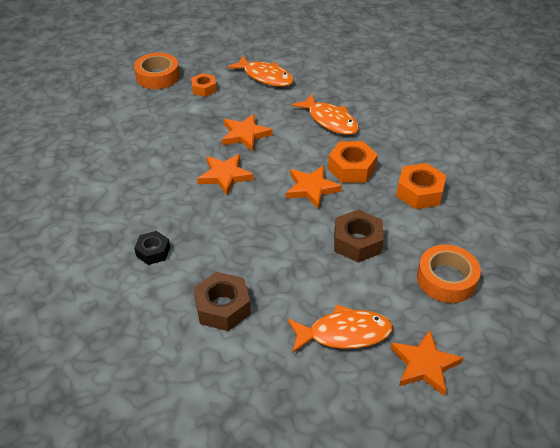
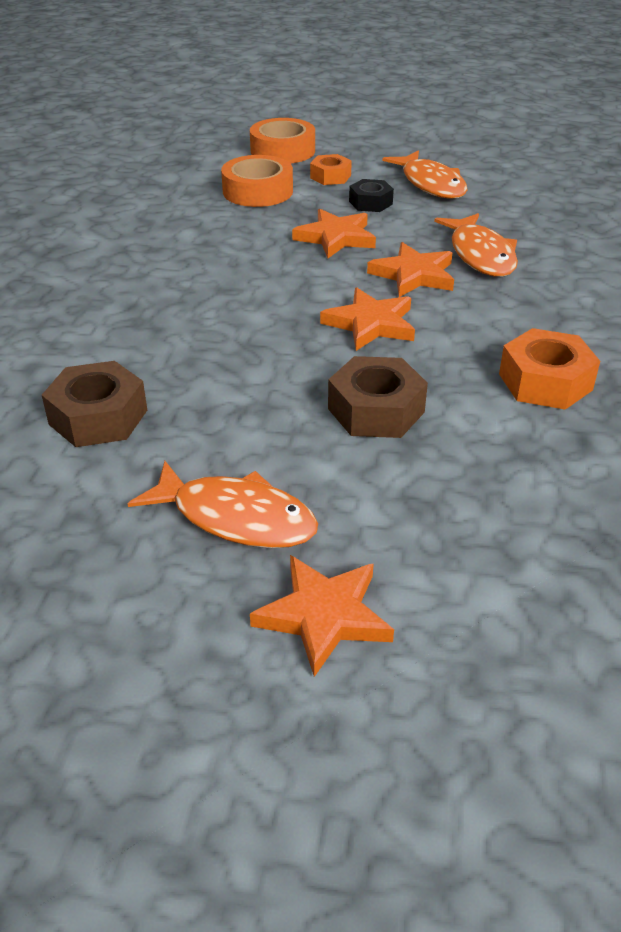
camera: 30 degrees right, 5 degrees down
black nut [134,231,170,265] -> black nut moved to [349,179,394,212]
orange star [197,154,254,195] -> orange star moved to [367,242,454,297]
orange nut [328,141,378,183] -> none
orange tape [417,245,481,303] -> orange tape moved to [221,155,293,207]

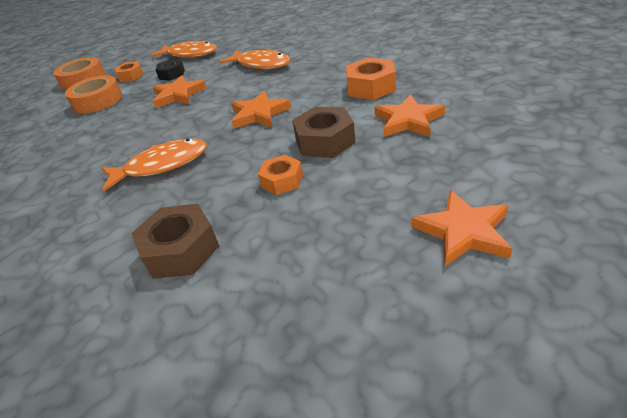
camera: 40 degrees left, 0 degrees up
orange fish [128,461,318,548] -> orange fish moved to [101,139,207,192]
orange star [367,242,454,297] -> orange star moved to [375,94,445,137]
none -> orange nut [258,155,303,195]

